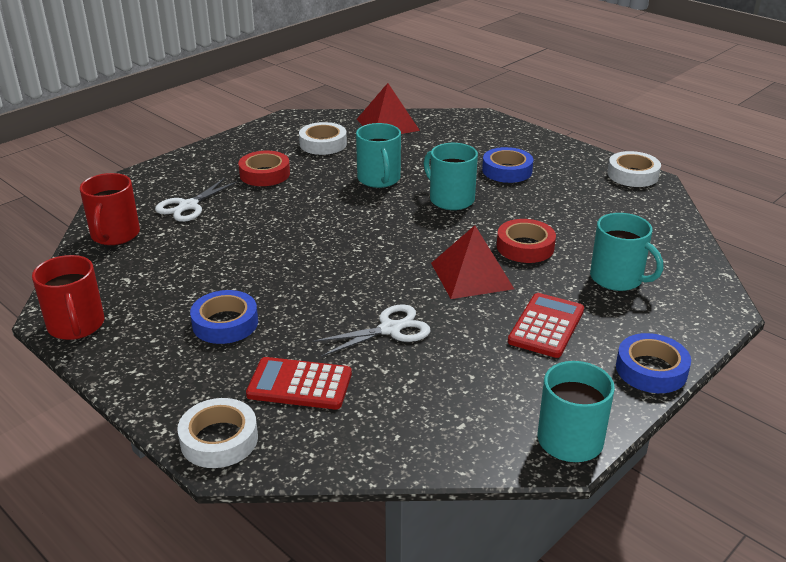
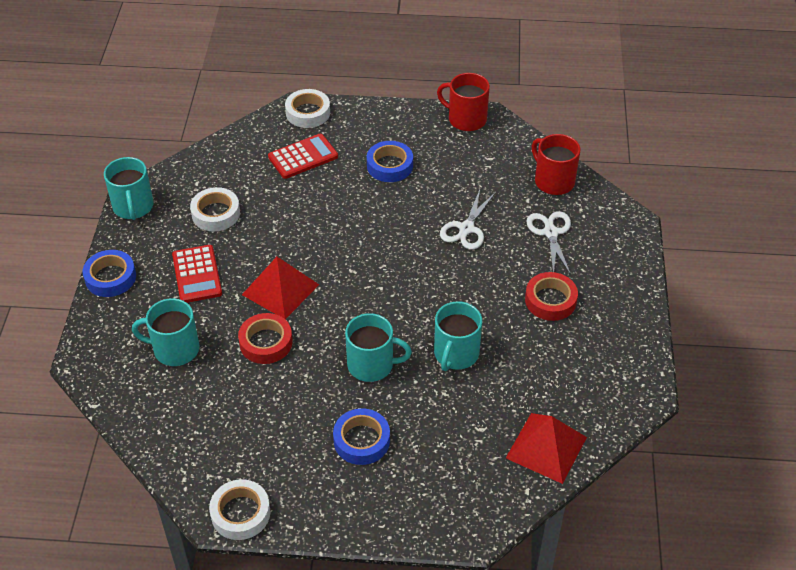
camera: 140 degrees right, 15 degrees up
white tape [299,122,347,155] -> white tape moved to [190,187,240,231]
white scissors [313,304,430,357] -> white scissors moved to [440,190,496,250]
turquoise mug [356,123,401,188] -> turquoise mug turned 105 degrees counterclockwise [434,301,482,371]

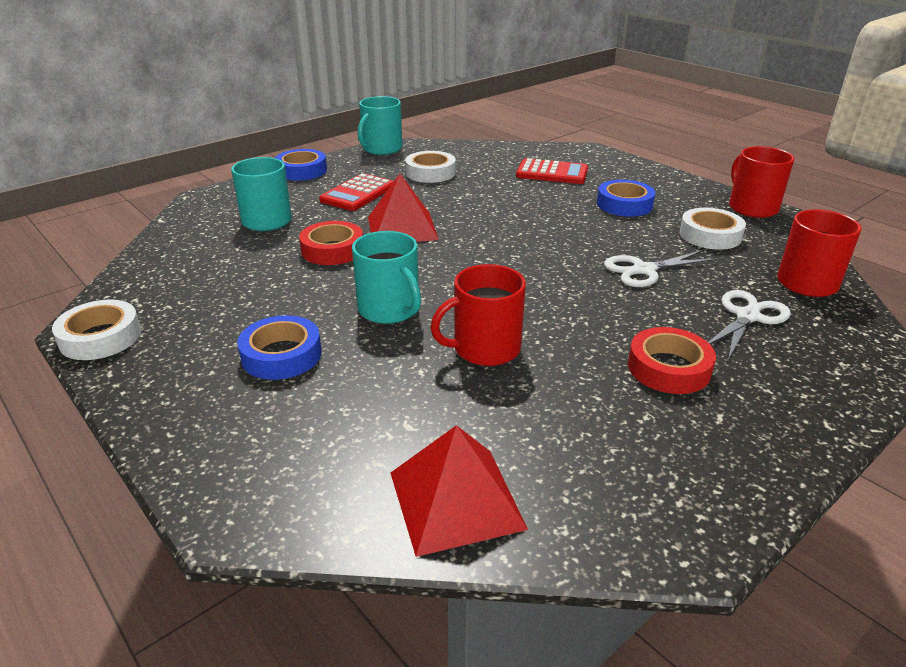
camera: 45 degrees right, 15 degrees down
white tape [285,89,330,128] -> white tape moved to [679,208,746,250]
turquoise mug [434,301,482,371] -> red mug [430,264,526,366]

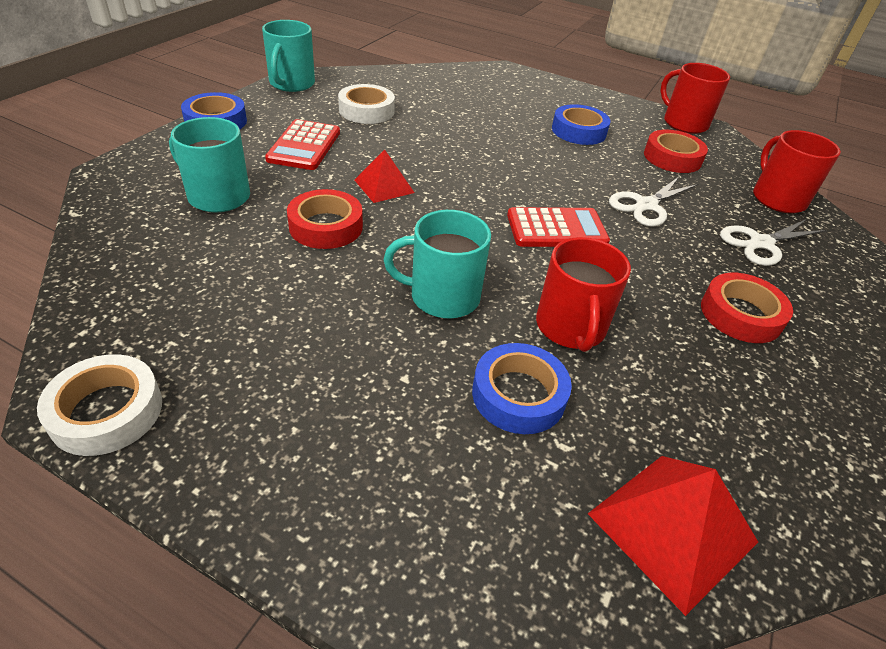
camera: 25 degrees left, 10 degrees up
blue tape [237,315,322,380] -> blue tape moved to [472,343,572,434]
turquoise mug [352,231,421,324] -> turquoise mug turned 150 degrees clockwise [384,210,491,318]
red pyramid [368,174,439,242] -> red pyramid [354,149,415,203], size x0.63
red mug [430,264,526,366] -> red mug turned 45 degrees counterclockwise [536,237,631,352]
red calculator [516,158,588,184] -> red calculator moved to [507,207,610,247]
white tape [679,208,746,250] -> red tape [644,130,708,173]
white scissors [708,290,791,360] -> white scissors turned 135 degrees counterclockwise [720,219,827,266]

